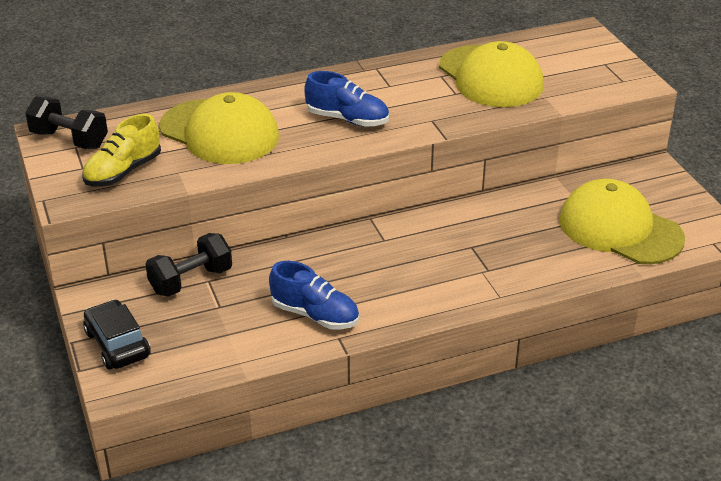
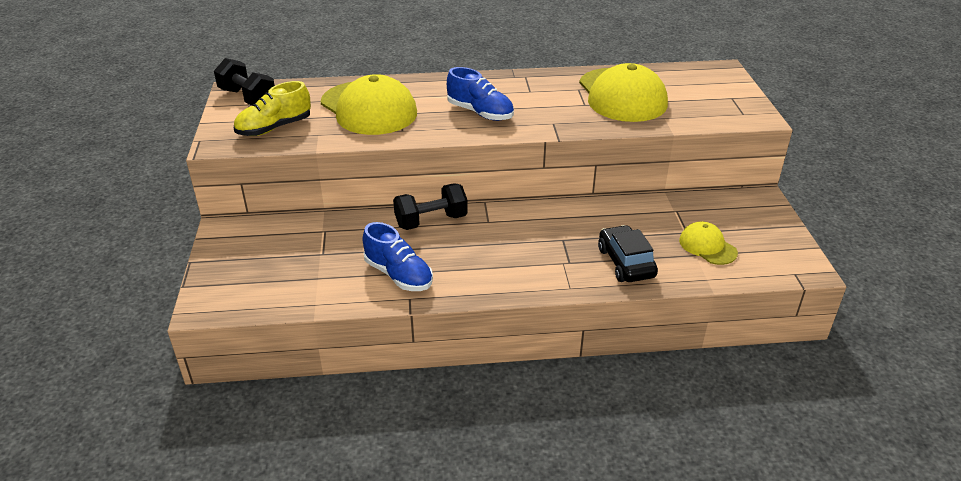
camera: 15 degrees right, 0 degrees up
black car [83,299,151,370] -> black car moved to [598,225,658,282]
black dumbbell [145,233,232,297] -> black dumbbell moved to [393,183,468,230]
yellow cap [559,179,685,264] -> yellow cap [679,222,738,265], size x0.51

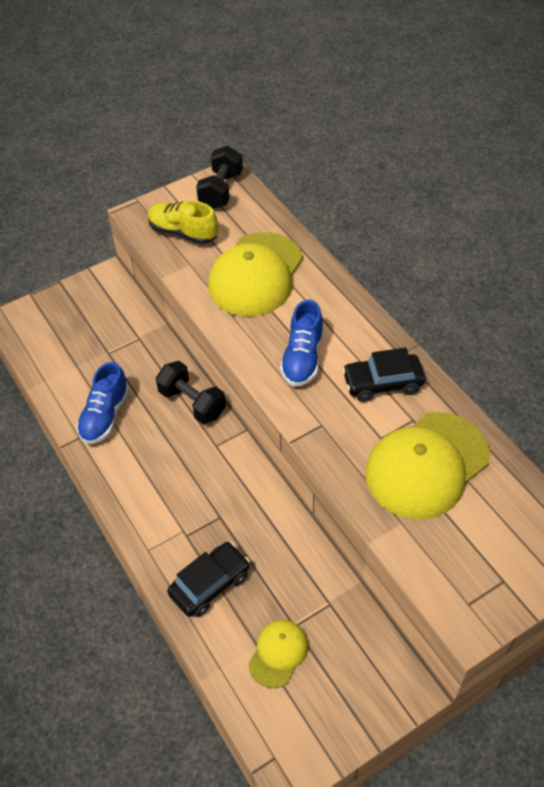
camera: 65 degrees right, 15 degrees up
none -> black car [342,347,425,402]

